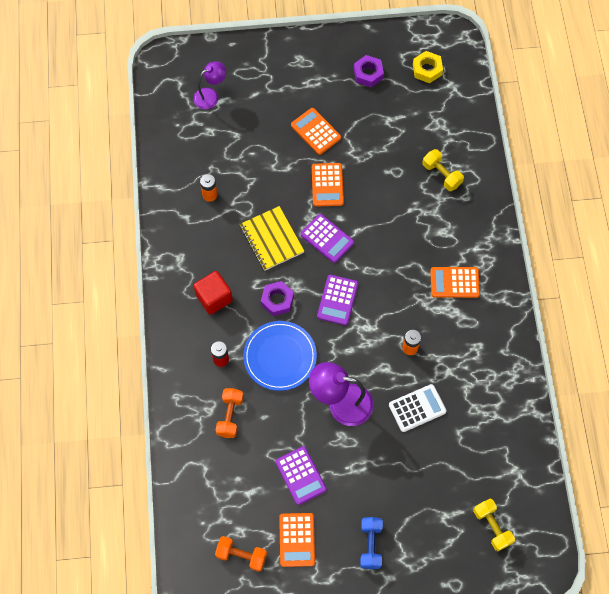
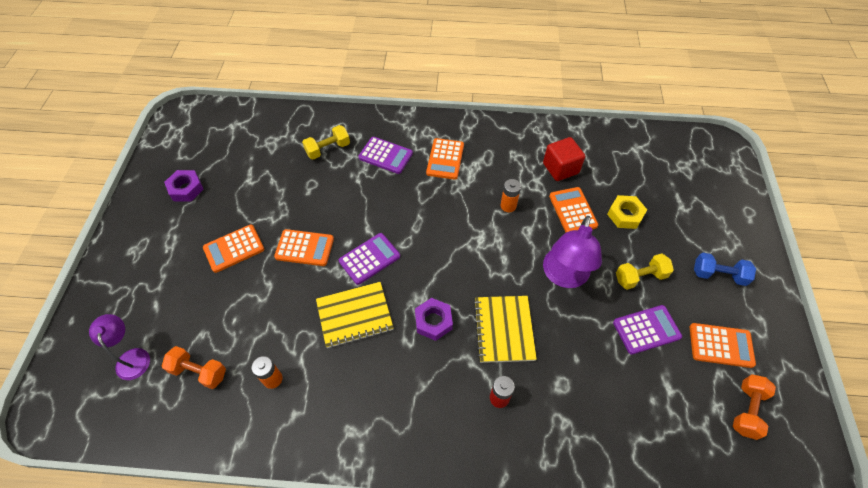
camera: 80 degrees left, 10 degrees down
red cube [194,271,233,315] -> red cube moved to [543,137,585,181]
orange dumbbell [216,388,244,438] -> orange dumbbell moved to [162,346,226,389]
blue plate [243,321,317,391] -> yellow notebook [473,296,537,363]
purple calculator [317,275,358,325] -> purple calculator moved to [358,137,413,174]
white calculator [389,384,447,432] -> orange calculator [549,187,598,233]
yellow nut [413,51,443,83] -> yellow nut moved to [607,195,647,229]
yellow dumbbell [473,499,515,551] -> yellow dumbbell moved to [616,253,674,290]

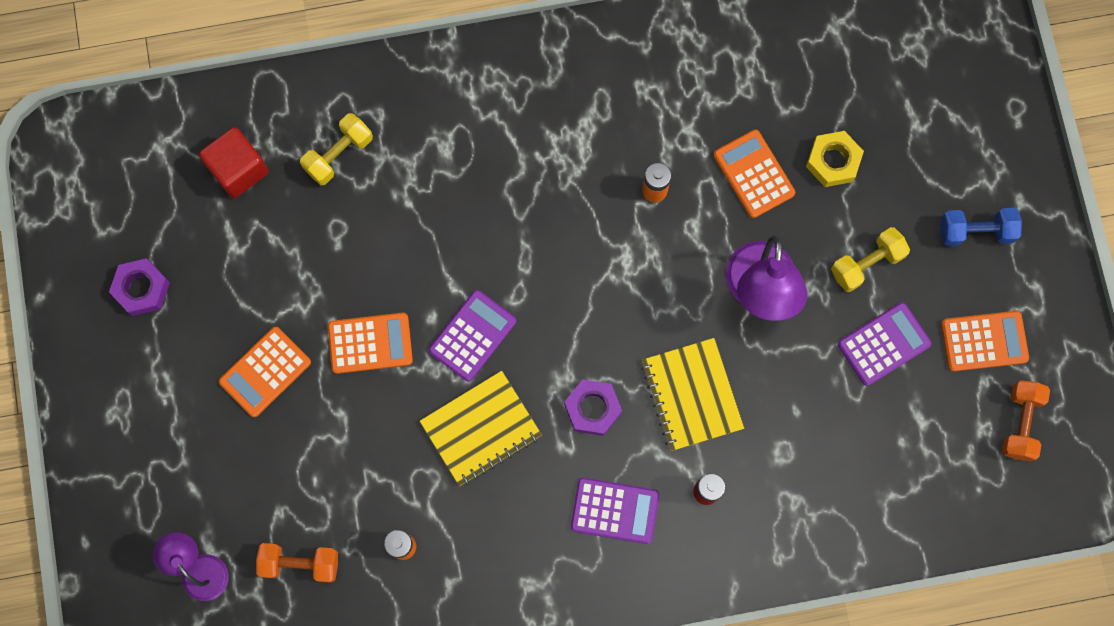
camera: 15 degrees left, 20 degrees up
purple calculator [358,137,413,174] -> purple calculator moved to [571,478,659,544]
orange calculator [426,138,464,180] -> none
red cube [543,137,585,181] -> red cube moved to [199,127,269,198]

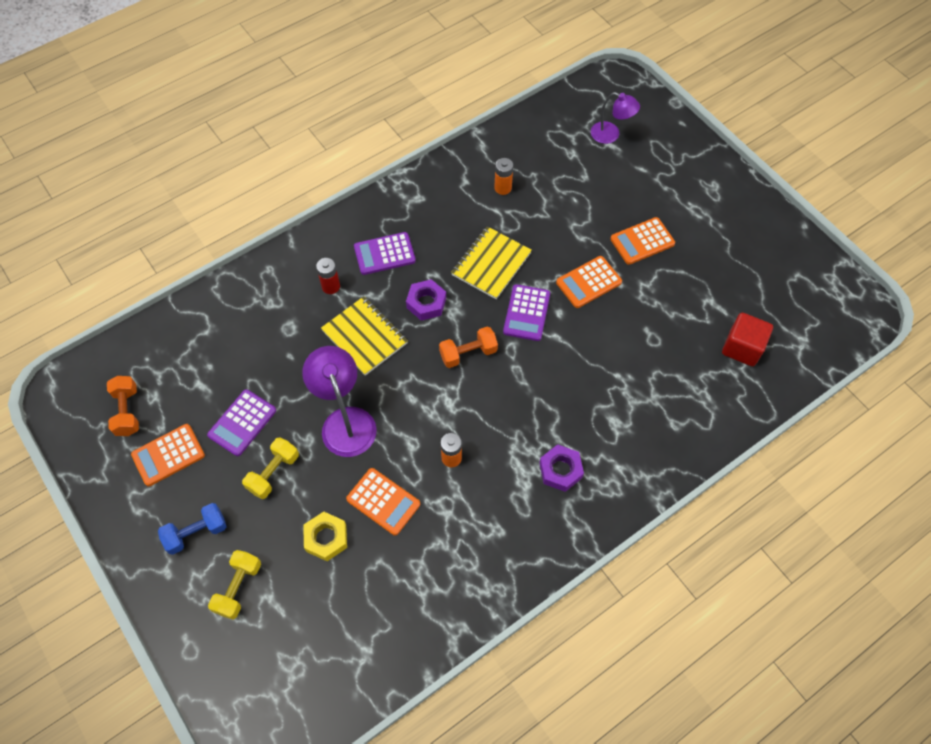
camera: 155 degrees right, 15 degrees down
purple nut [109,258,170,316] -> purple nut moved to [539,444,584,492]
orange calculator [219,327,311,417] -> orange calculator turned 135 degrees counterclockwise [611,217,675,265]
orange dumbbell [256,543,338,583] -> orange dumbbell moved to [439,326,498,368]
yellow dumbbell [300,113,373,185] -> yellow dumbbell moved to [208,550,261,620]

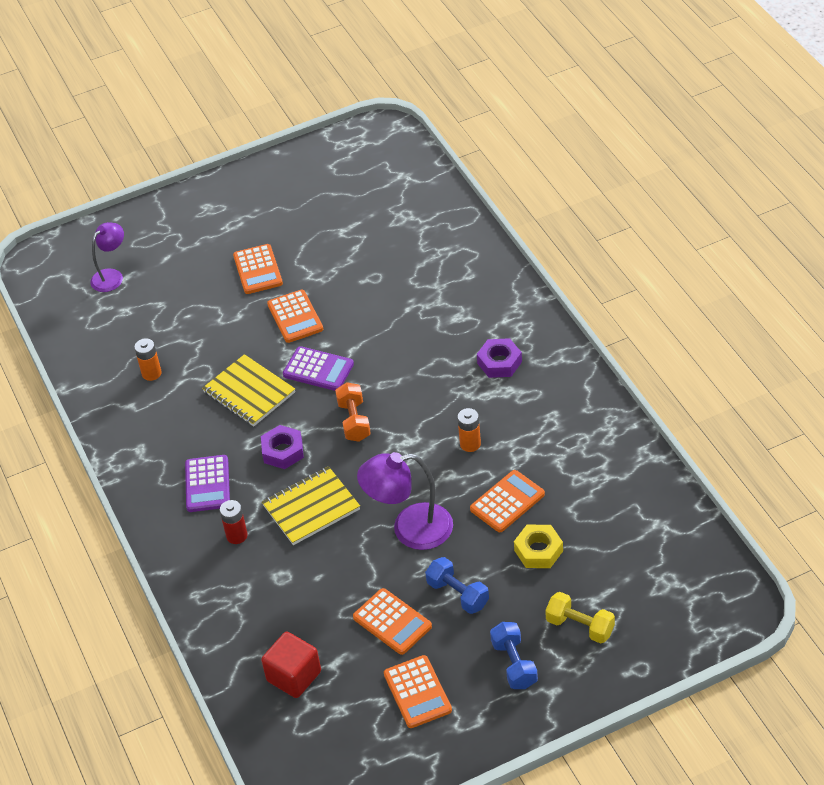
camera: 75 degrees left, 15 degrees down
orange dumbbell [107,376,139,436] -> none
purple calculator [207,389,276,456] -> orange calculator [353,588,432,655]
yellow dumbbell [242,437,299,499] -> blue dumbbell [425,557,489,614]
red cube [722,313,773,366] -> red cube moved to [261,632,321,698]

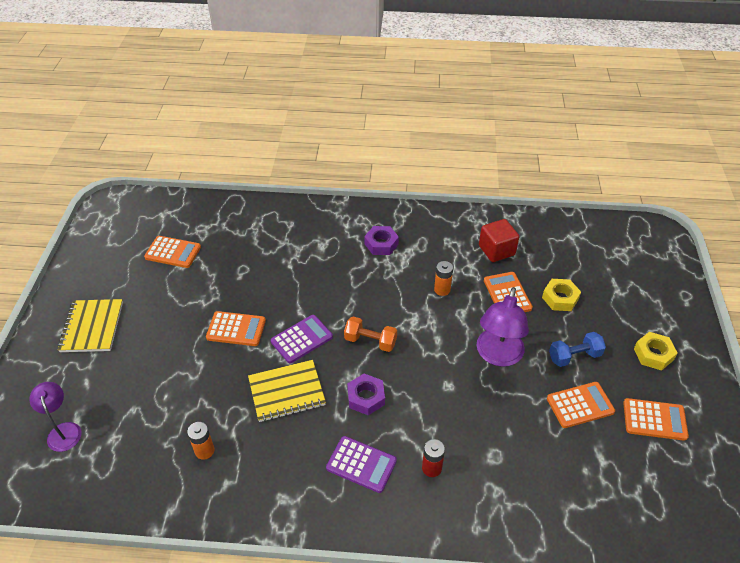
camera: 65 degrees left, 0 degrees up
orange calculator [233,244,283,294] -> orange calculator moved to [144,236,201,268]
red cube [261,632,321,698] -> red cube moved to [479,219,519,262]
yellow notebook [262,466,360,545] -> yellow notebook moved to [58,299,123,352]
blue dumbbell [490,622,538,689] -> yellow nut [634,332,678,371]
yellow dumbbell [545,592,615,644] -> none

